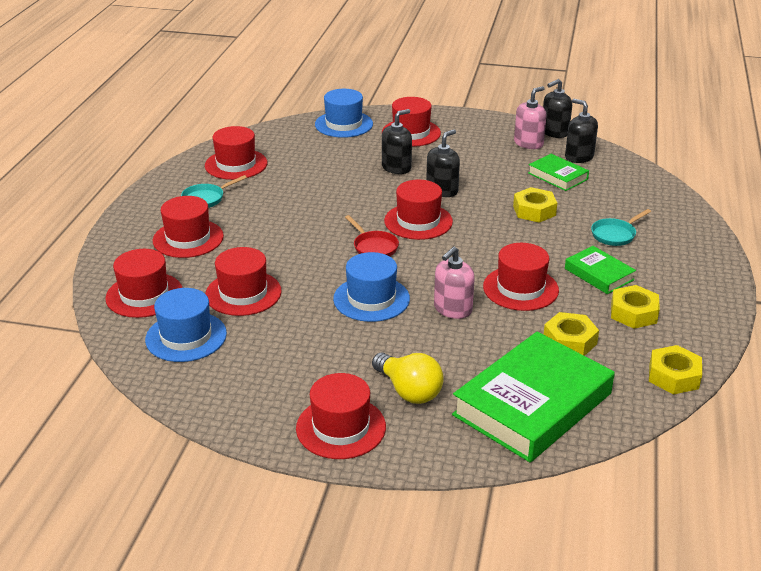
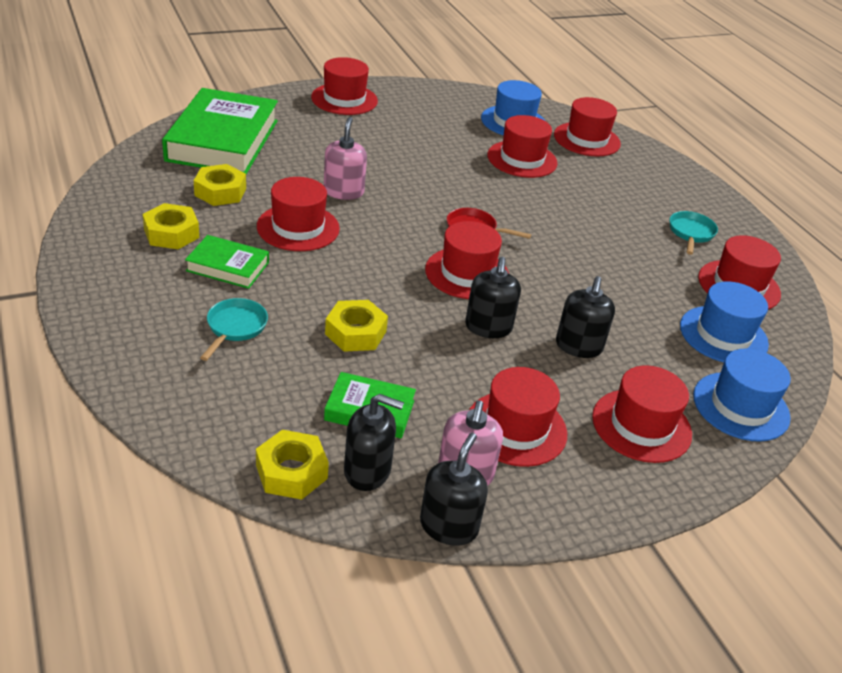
camera: 140 degrees right, 5 degrees up
red hat [153,196,224,258] -> red hat moved to [469,367,567,467]
blue hat [333,252,410,322] -> blue hat moved to [680,281,769,362]
yellow light bulb [372,353,444,404] -> none
yellow nut [649,345,702,394] -> yellow nut moved to [256,430,329,500]

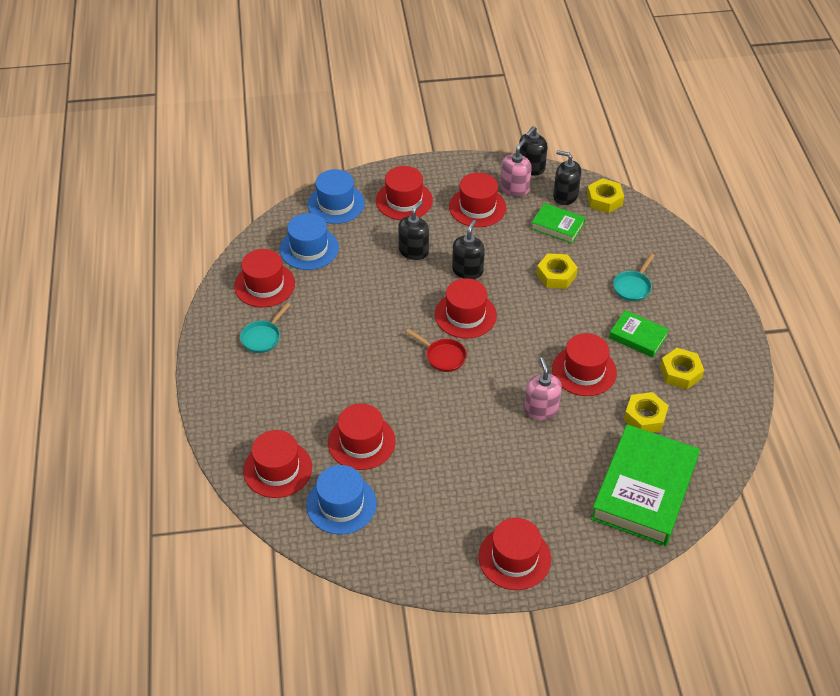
camera: 160 degrees left, 10 degrees up
pink soap dispenser [324,117,367,200] -> pink soap dispenser turned 150 degrees clockwise [524,357,562,420]

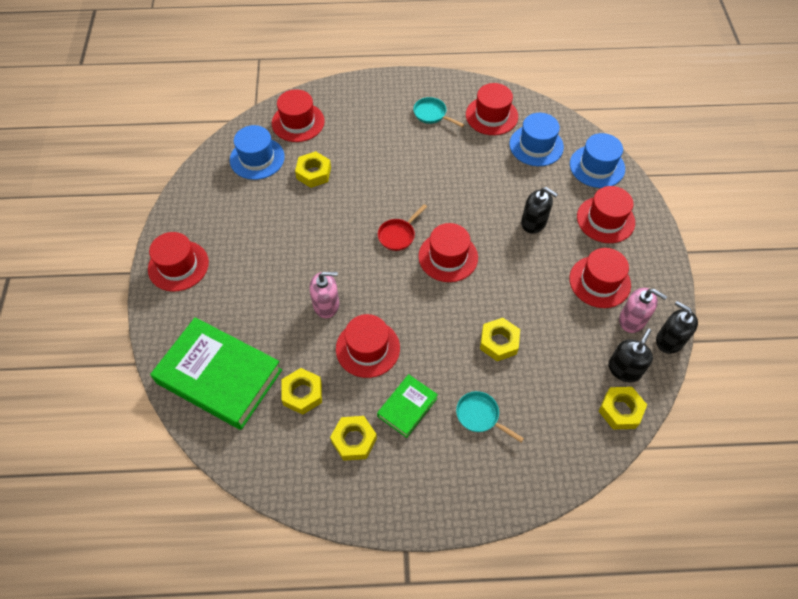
camera: 95 degrees right, 10 degrees up
red hat [328,403,396,470] -> yellow nut [295,151,331,188]
black soap dispenser [452,220,485,279] -> none
green book [531,203,585,243] -> none

